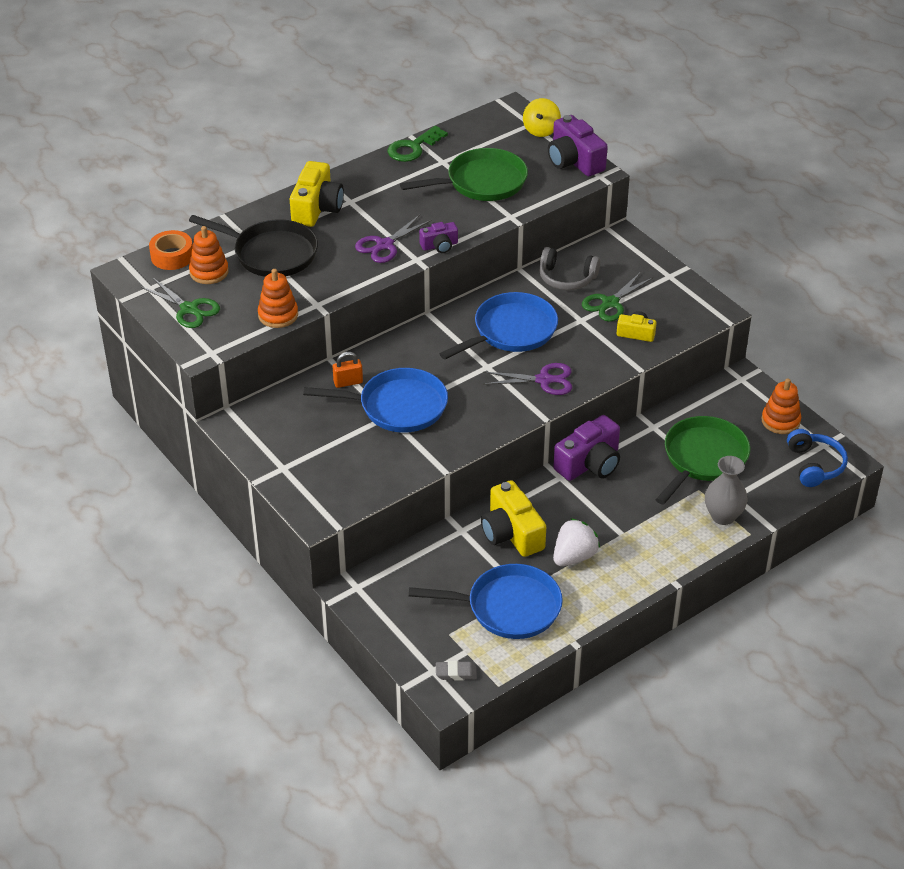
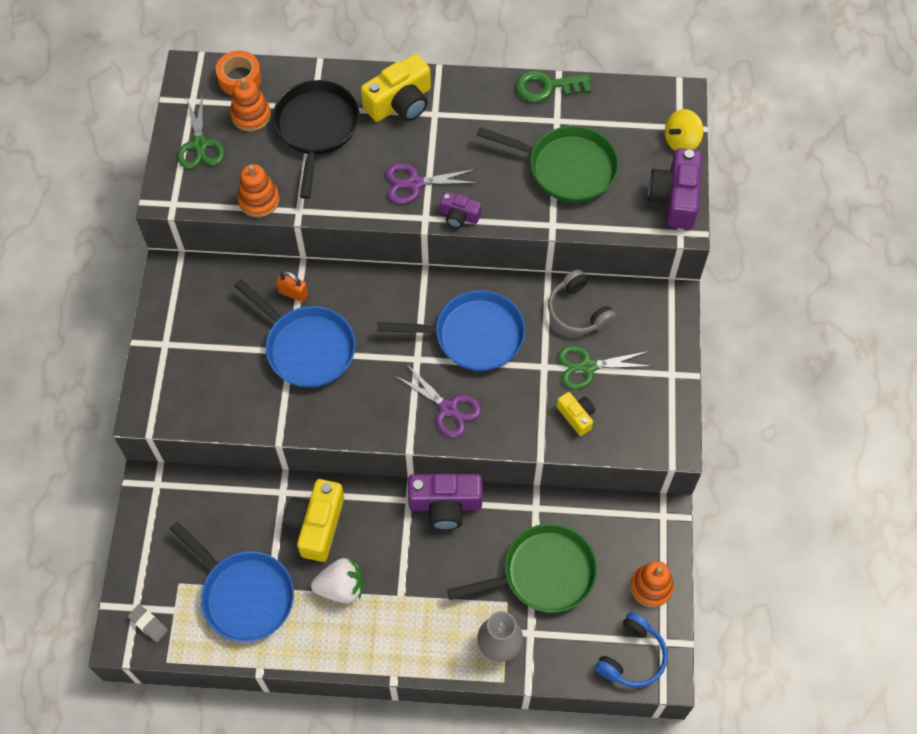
camera: 40 degrees right, 20 degrees up
black pan [189,215,318,277] -> black pan turned 150 degrees counterclockwise [273,80,359,199]

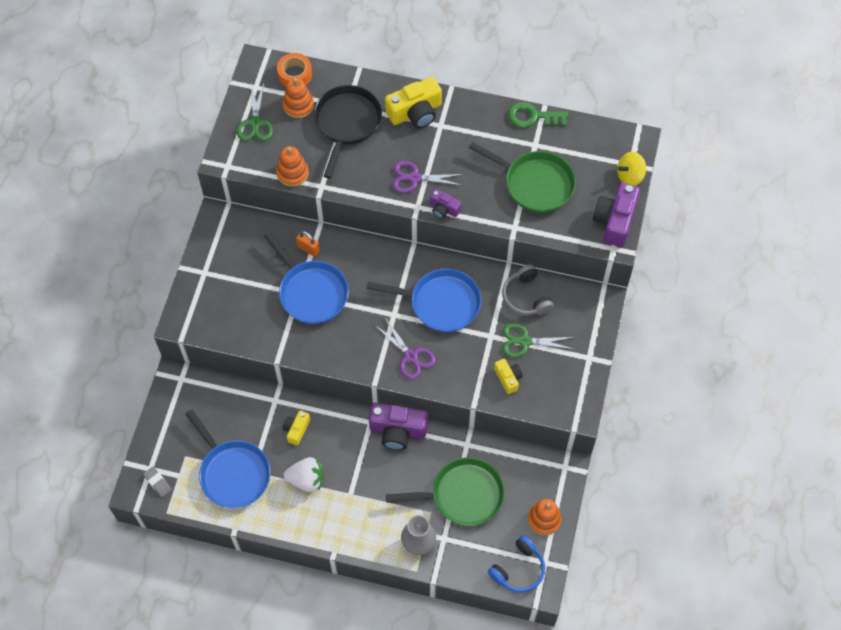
camera: 10 degrees right, 0 degrees up
yellow camera [284,479,344,562] -> yellow camera [283,410,310,446], size x0.55

